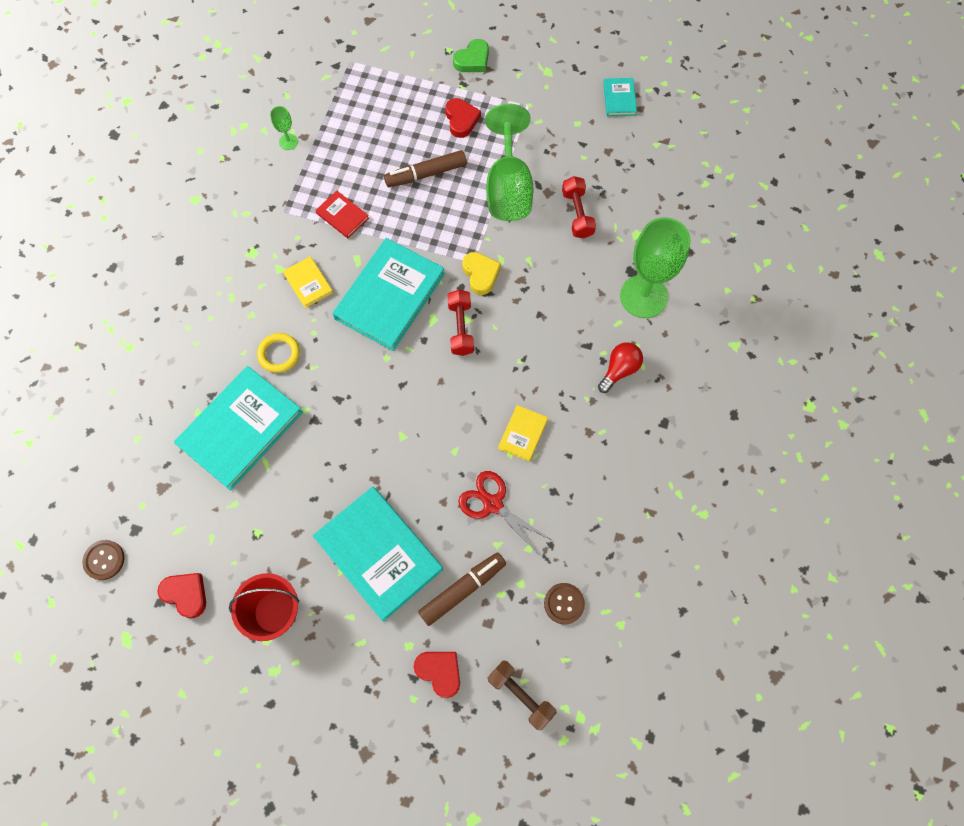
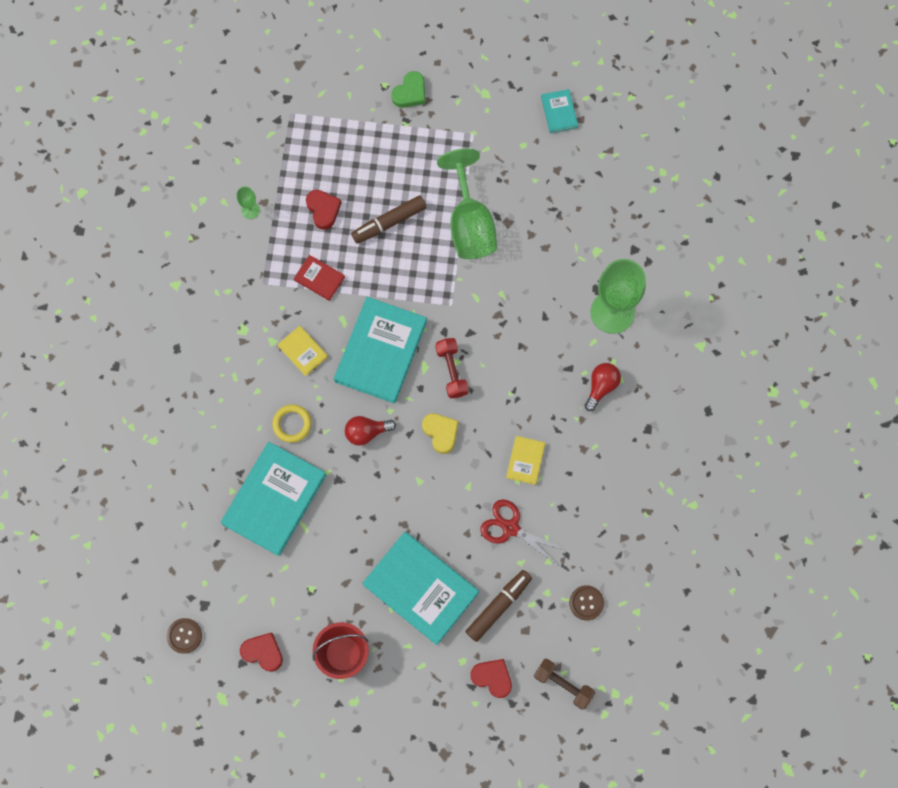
camera: 10 degrees left, 5 degrees up
red heart [445,98,481,138] -> red heart moved to [306,190,342,230]
yellow heart [462,252,501,295] -> yellow heart moved to [422,413,459,454]
red dumbbell [562,176,596,238] -> none
none -> red light bulb [345,416,396,446]

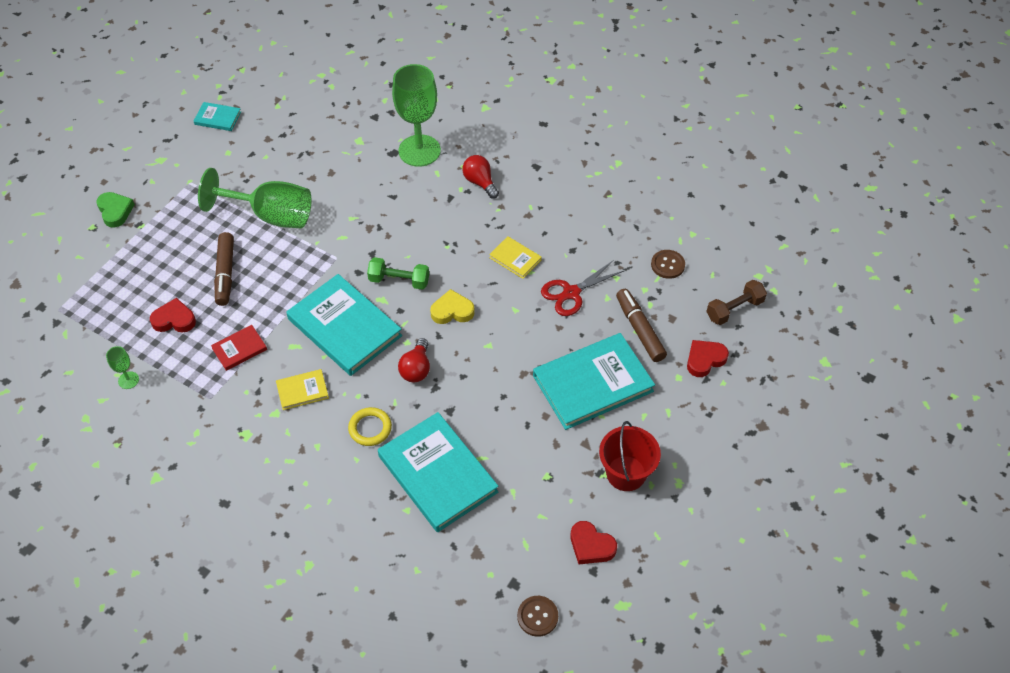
camera: 65 degrees left, 20 degrees down
red heart [240,632,283,672] -> red heart turned 105 degrees counterclockwise [571,521,617,564]
red dumbbell [435,338,469,398] -> green dumbbell [367,257,429,290]

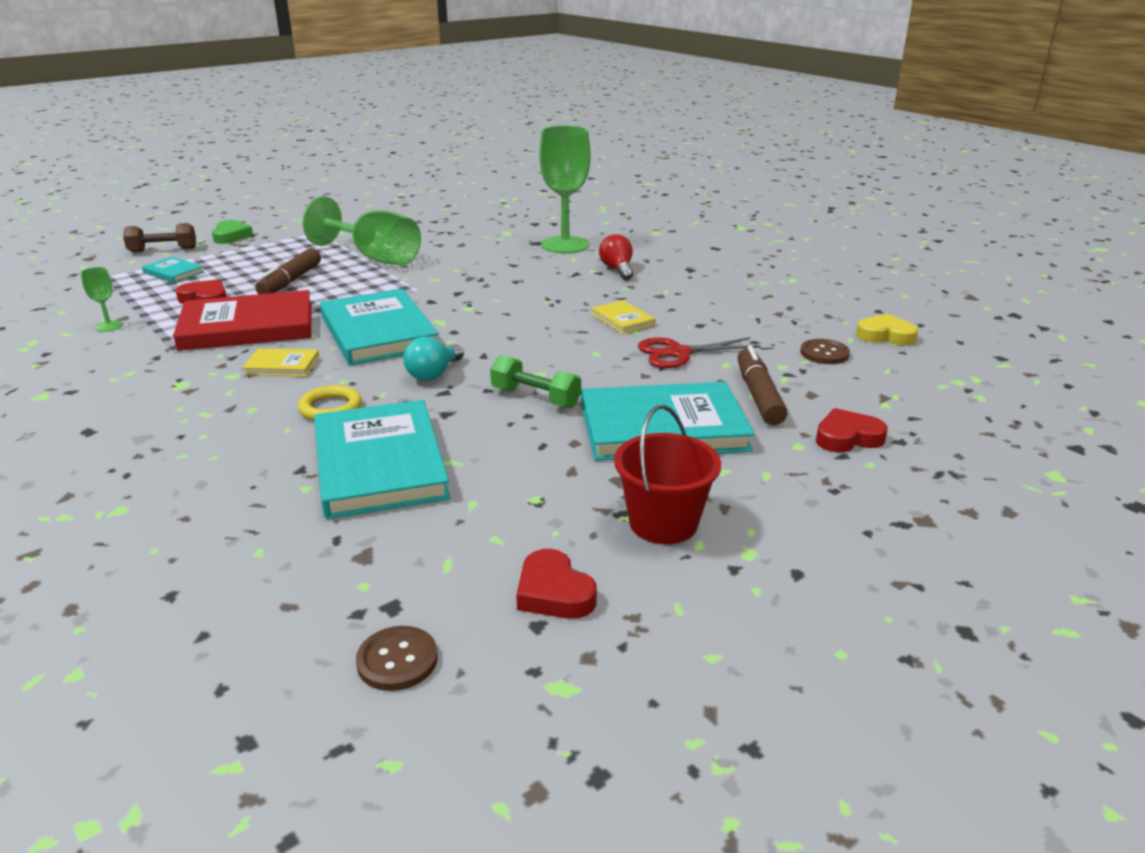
camera: 20 degrees right, 25 degrees down
turquoise book [194,102,241,131] -> turquoise book moved to [142,257,204,283]
red book [211,325,267,371] -> red book [173,290,312,351], size x2.15
green dumbbell [367,257,429,290] -> green dumbbell moved to [490,355,581,408]
red light bulb [398,338,430,382] -> turquoise light bulb [403,337,464,381]
yellow heart [430,289,475,324] -> yellow heart moved to [856,313,918,345]
brown dumbbell [706,280,767,325] -> brown dumbbell moved to [123,223,196,252]

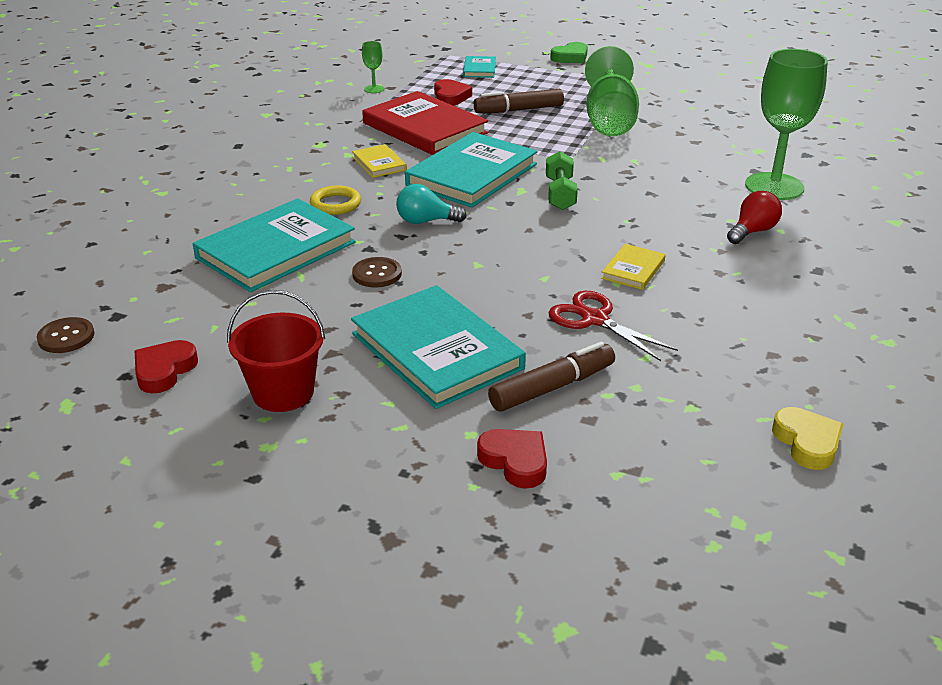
camera: 60 degrees right, 5 degrees up
brown dumbbell [123,223,196,252] -> none
green dumbbell [490,355,581,408] -> green dumbbell moved to [546,151,578,210]
brown button [800,339,850,364] -> brown button moved to [352,257,402,288]

